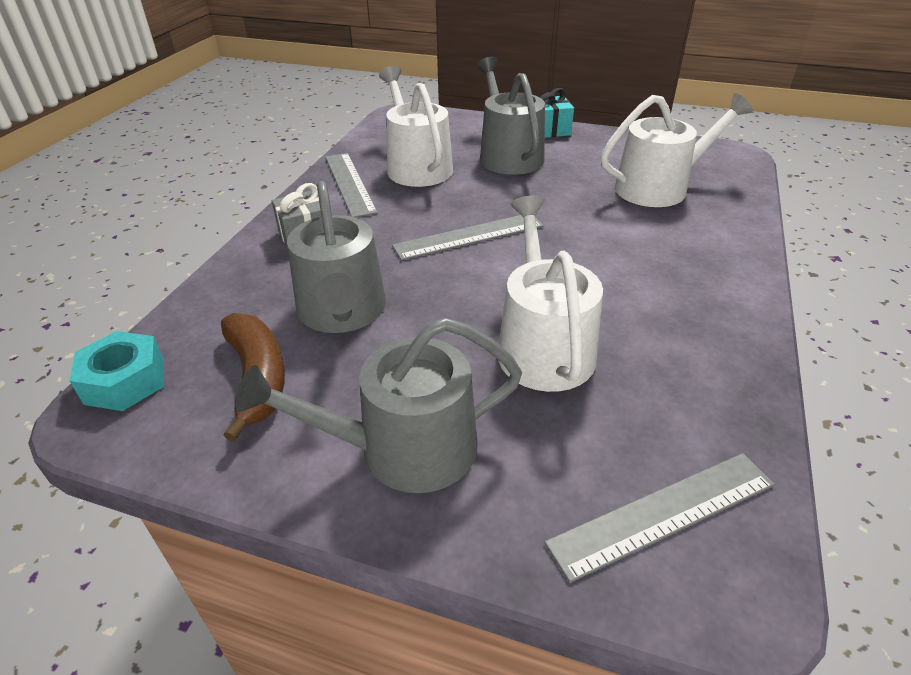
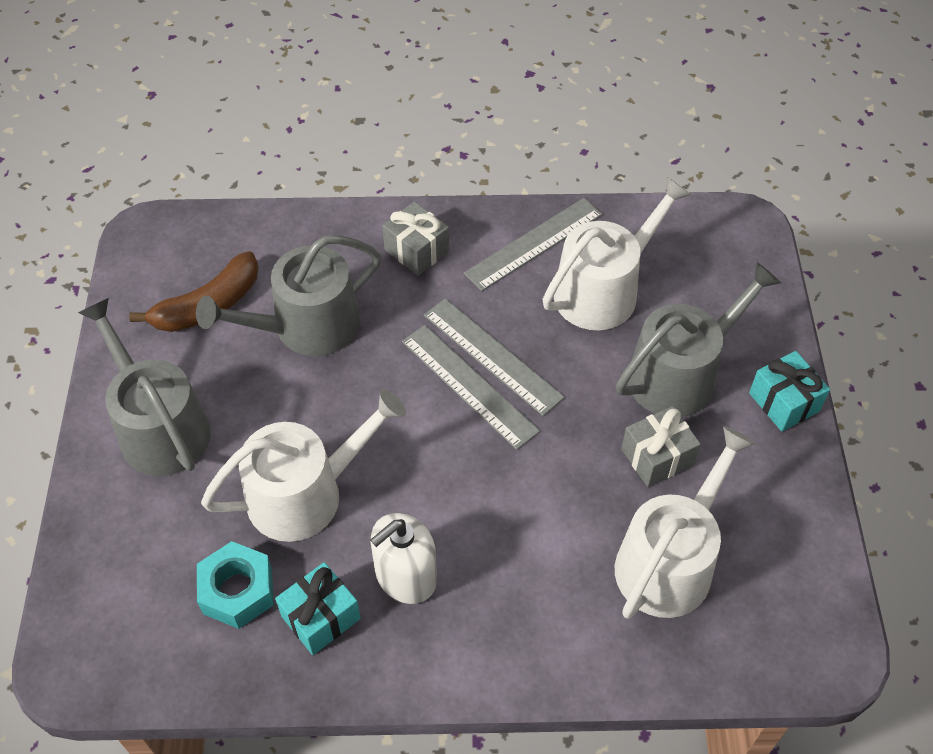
camera: 70 degrees right, 15 degrees up
turquoise nut [70,331,164,411] -> turquoise nut moved to [197,541,274,629]
grey ruler [544,453,775,583] -> grey ruler moved to [424,298,565,416]
white watering can [601,93,753,207] -> white watering can turned 105 degrees counterclockwise [615,426,756,619]
none -> turquoise gift [275,562,361,655]
none -> white soap dispenser [371,513,437,604]
none -> grey gift [621,406,701,487]

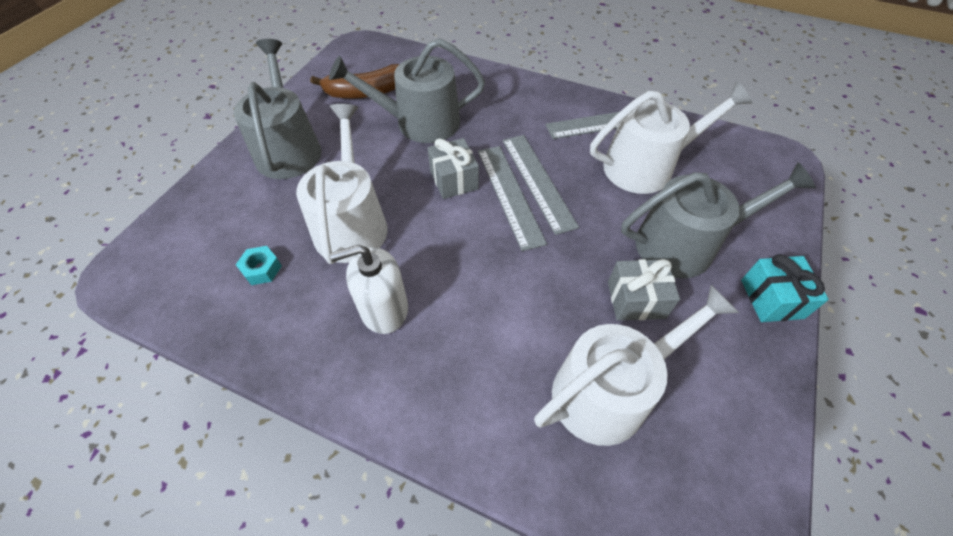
camera: 25 degrees right, 0 degrees up
turquoise nut [197,541,274,629] -> turquoise nut [236,246,282,285], size x0.60
white watering can [201,389,406,542] -> white watering can turned 90 degrees counterclockwise [296,104,388,264]
turquoise gift [275,562,361,655] -> none
grey gift [382,201,449,276] -> grey gift moved to [428,138,479,199]

